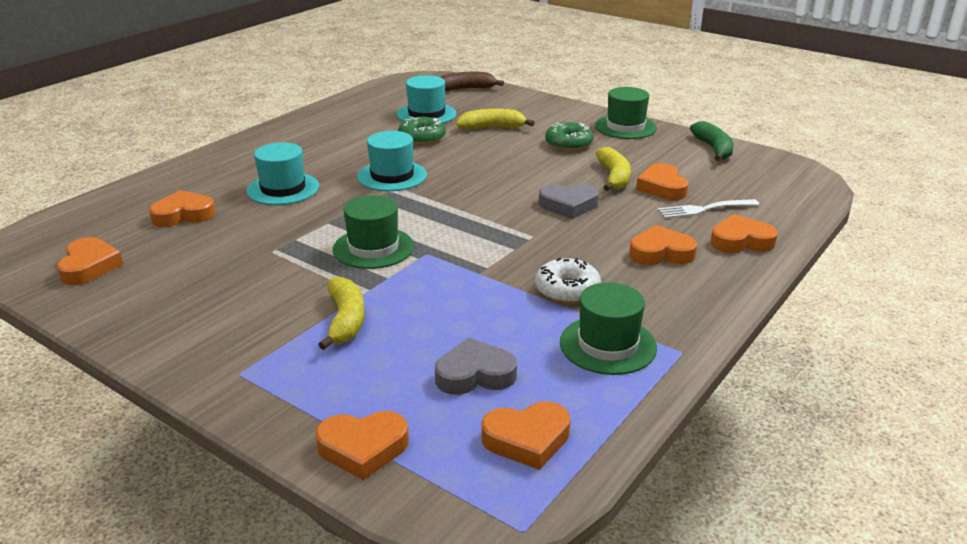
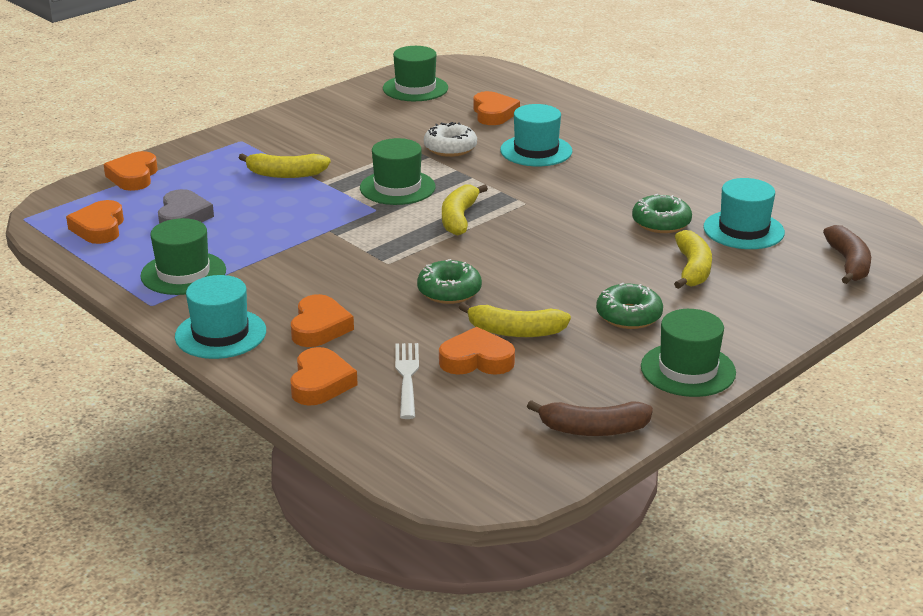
camera: 100 degrees right, 0 degrees up
orange heart [57,237,123,285] -> green hat [383,46,448,101]
turquoise hat [357,131,427,191] -> turquoise hat moved to [175,275,266,359]
white donut [535,258,601,304] -> white donut moved to [424,122,477,157]
grey heart [539,184,599,219] -> green donut [417,259,482,304]
green banana [690,121,734,161] -> brown banana [527,400,653,436]
none -> yellow banana [442,184,488,236]

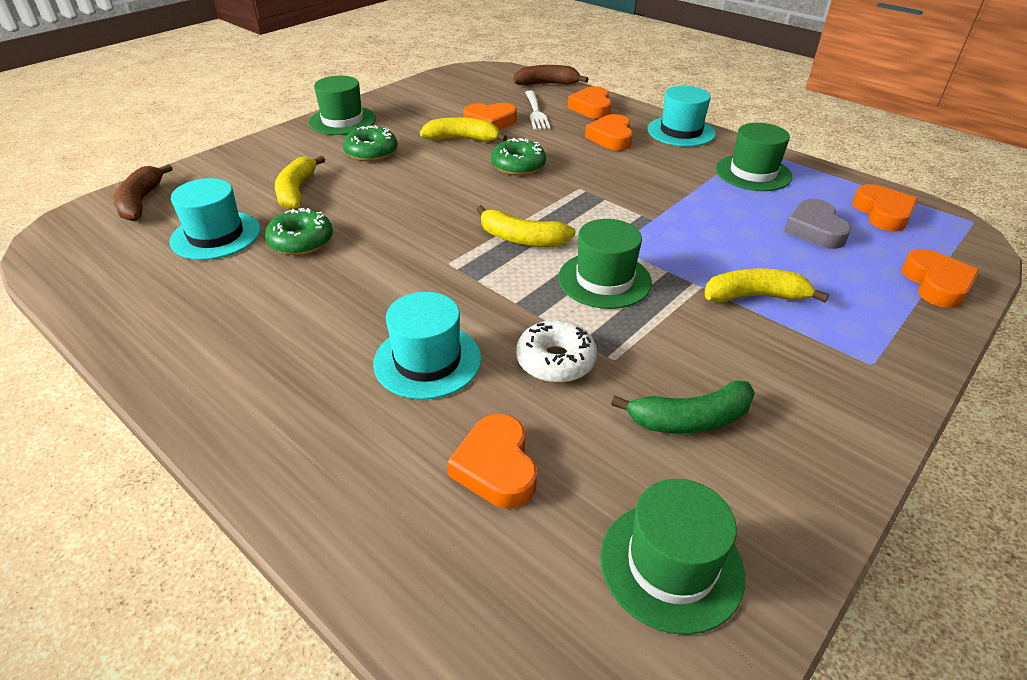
camera: 175 degrees right, 10 degrees up
yellow banana [442,184,488,236] -> yellow banana turned 105 degrees clockwise [476,205,576,247]
brown banana [527,400,653,436] -> brown banana moved to [513,65,588,86]
none -> green banana [611,380,755,434]

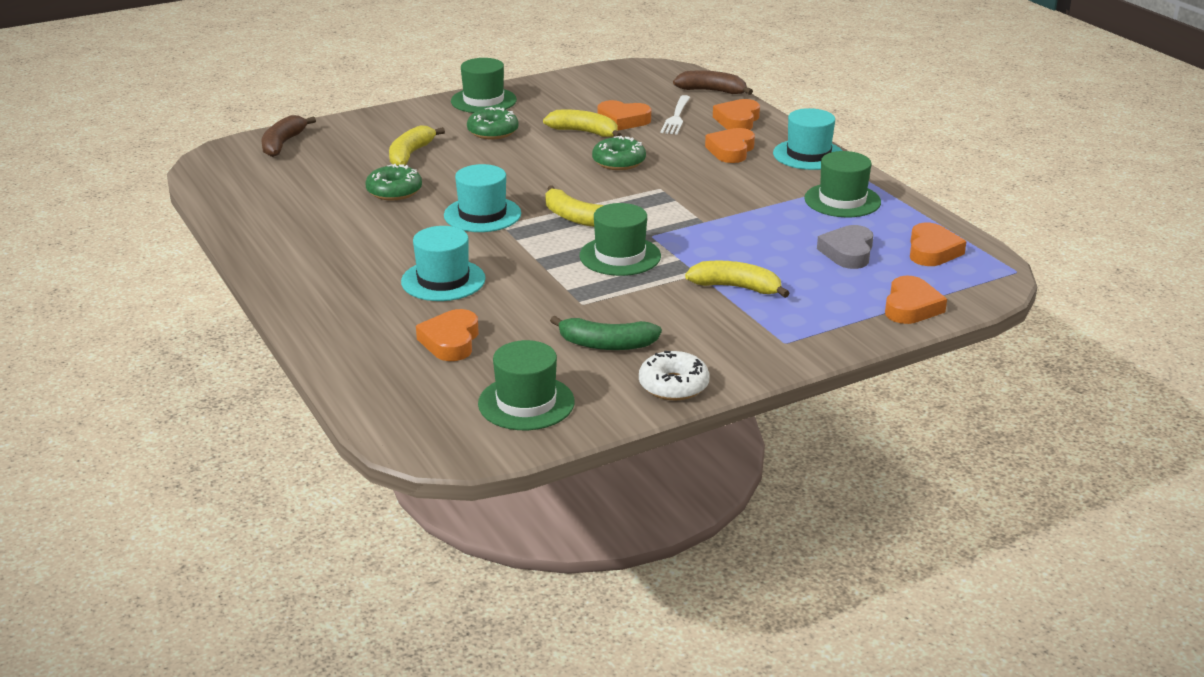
camera: 20 degrees right, 10 degrees down
turquoise hat [170,178,260,260] -> turquoise hat moved to [444,164,521,232]
white donut [516,320,597,383] -> white donut moved to [639,351,710,400]

